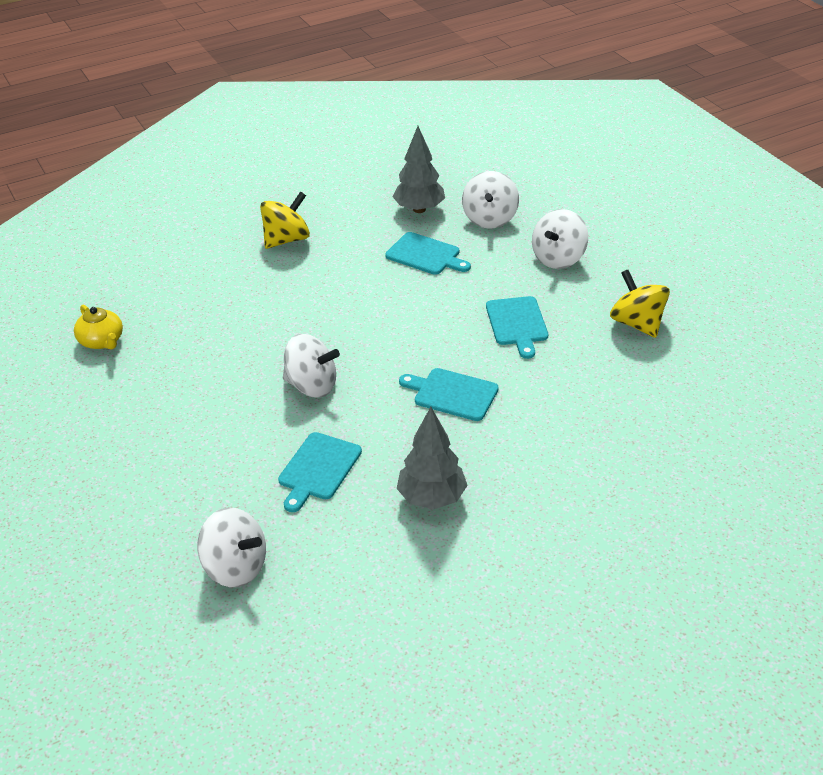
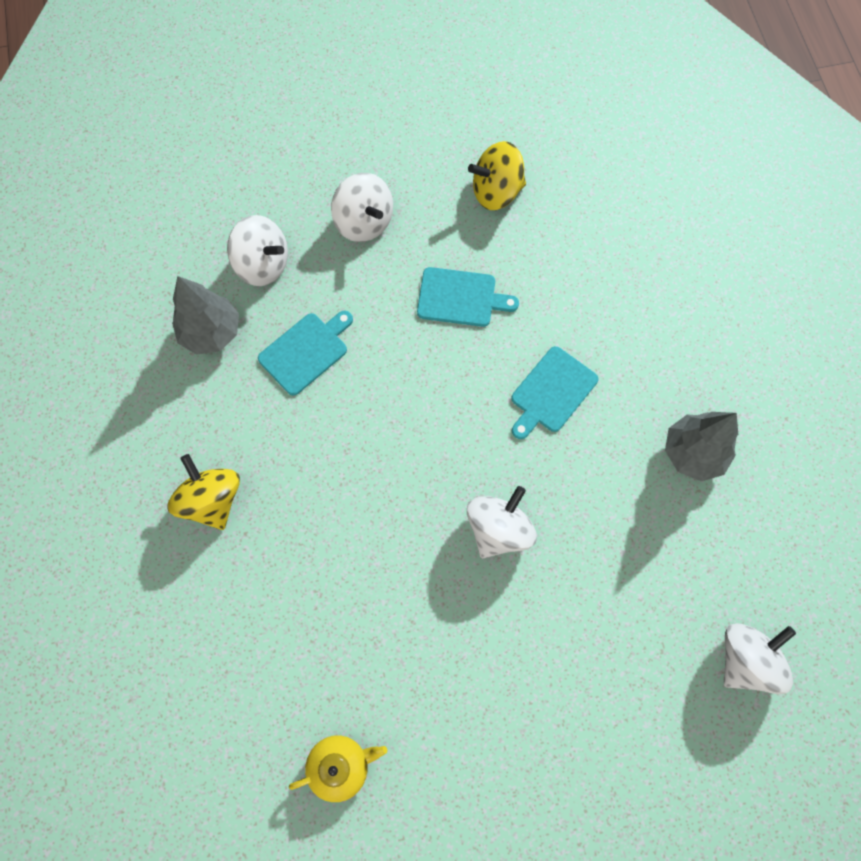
camera: 75 degrees left, 30 degrees up
turquoise cutting board [278,432,362,512] -> none

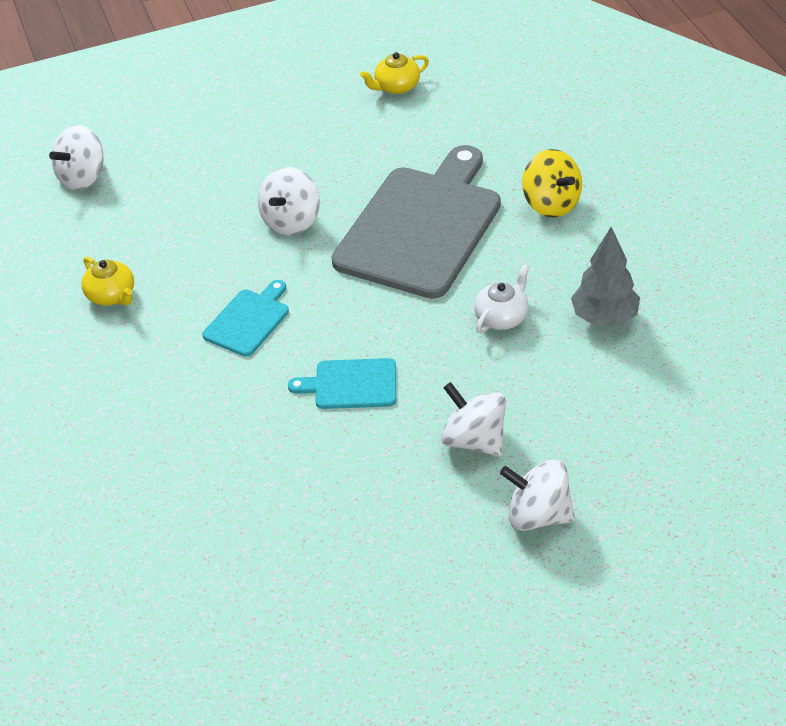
camera: 175 degrees right, 25 degrees down
white spinning top [227,215,288,286] -> white spinning top moved to [500,459,575,531]
turquoise cutting board [258,311,353,396] -> white teapot [474,264,529,333]
yellow spinning top [468,141,526,210] -> none
grey tree [665,412,738,481] -> yellow teapot [82,257,134,305]
none -> grey cutting board [332,145,501,299]

